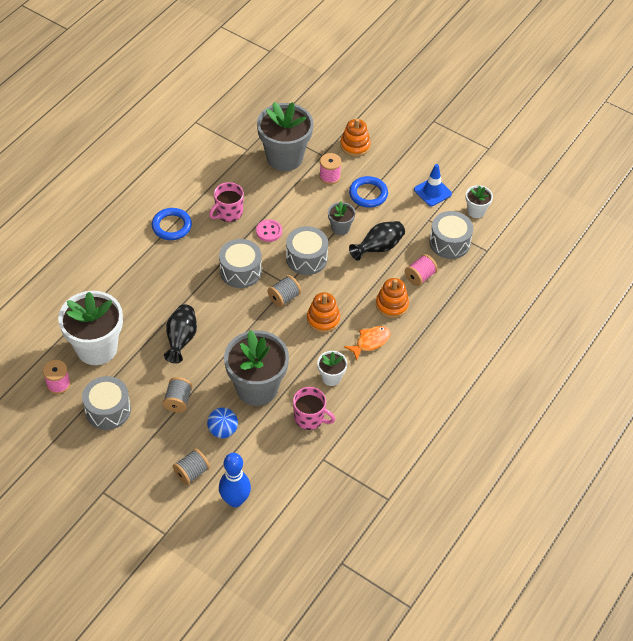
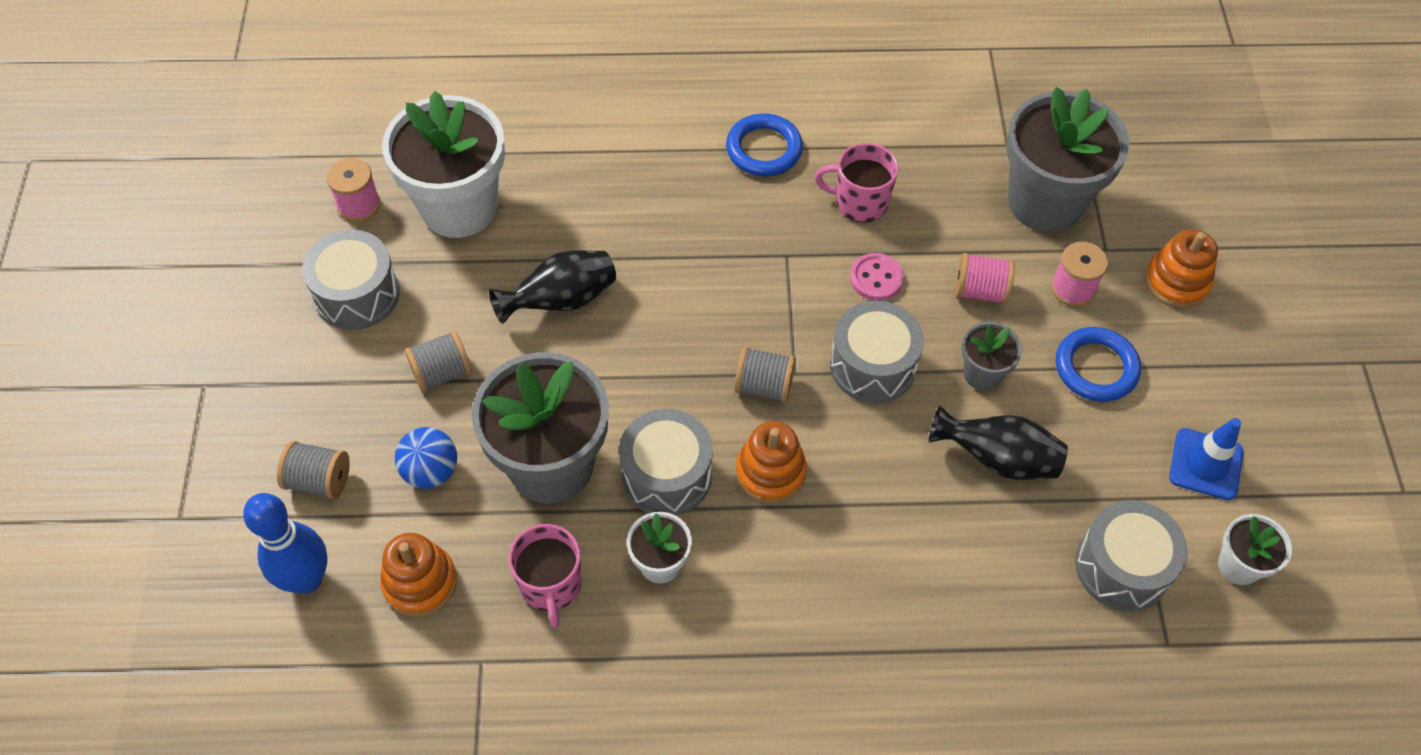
camera: 55 degrees right, 5 degrees up
grey drum [219,239,262,288] -> grey drum moved to [619,409,713,515]
orange fish [344,326,391,360] -> none
orange stacking toy [376,278,409,318] -> orange stacking toy moved to [380,533,457,617]
pink spool [405,254,438,286] -> pink spool moved to [955,253,1015,305]

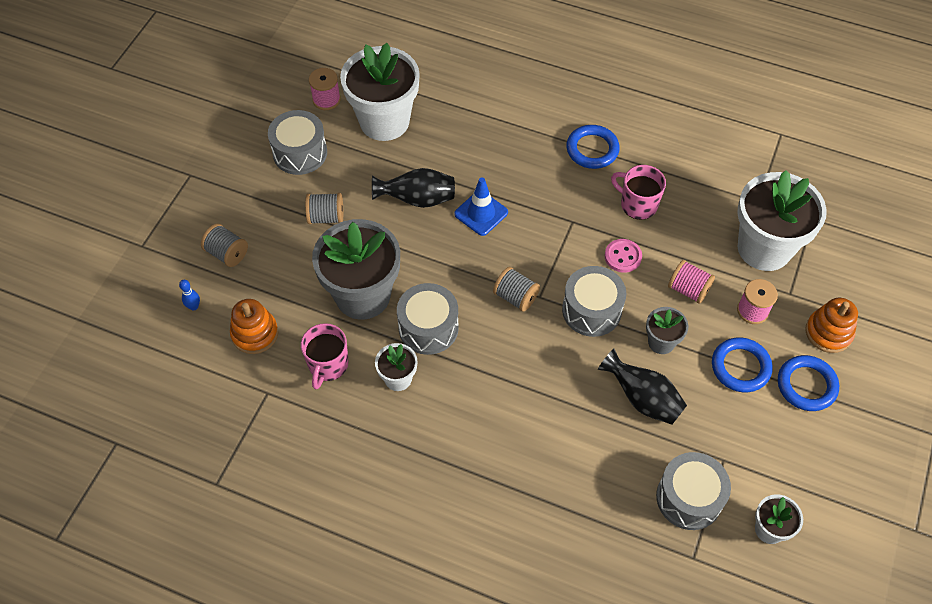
camera: 25 degrees right, 0 degrees up
blue bowling pin [243,493,328,593] -> blue bowling pin [179,280,200,310], size x0.43
blue ball [395,427,457,489] -> none
orange stacking toy [736,421,807,503] -> none
grey flower pot [1006,87,1130,233] -> white flower pot [737,170,827,271]
blue traffic cone [1169,418,1243,500] -> blue traffic cone moved to [454,178,508,236]
none -> blue ring [778,355,839,411]

